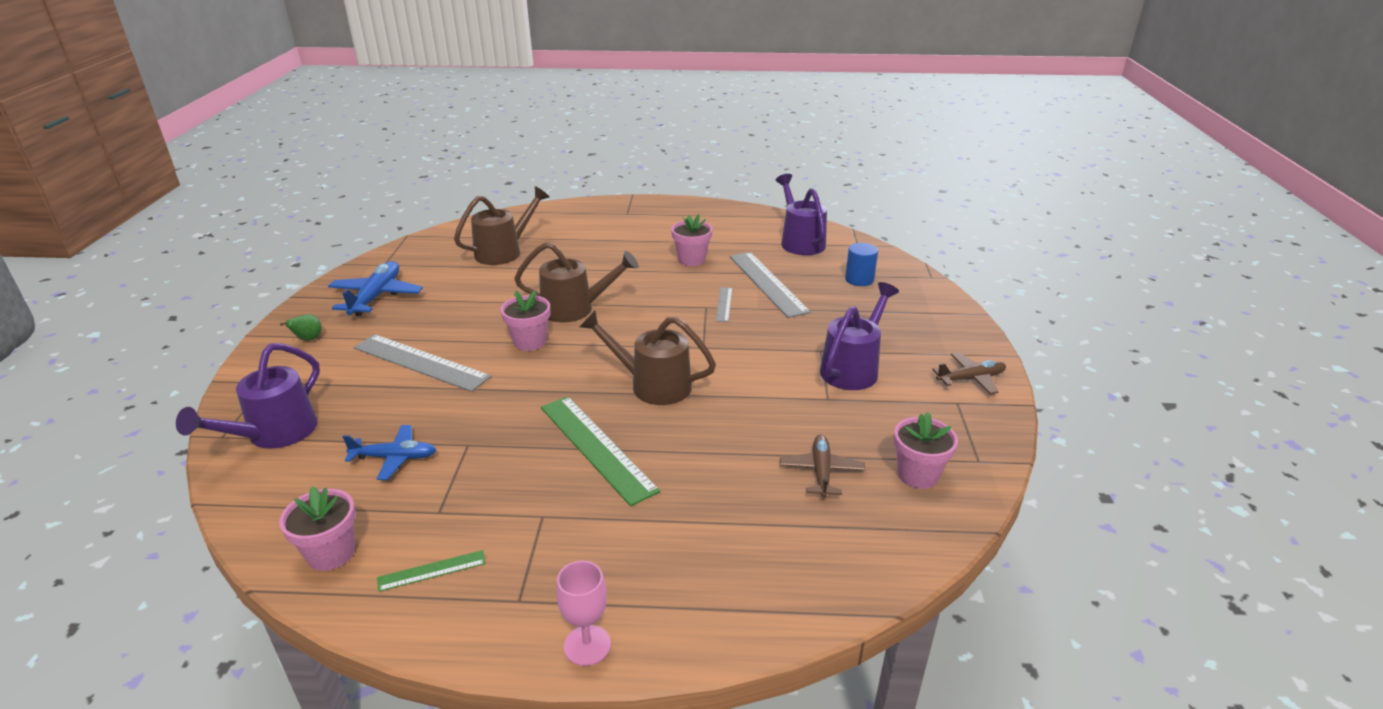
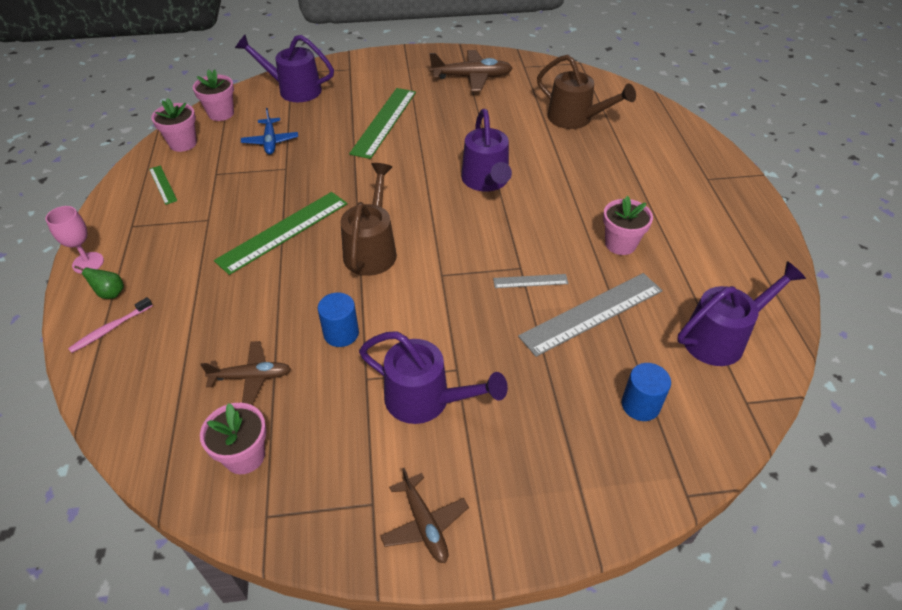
camera: 80 degrees right, 15 degrees up
green pear [280,314,322,341] -> green pear moved to [74,265,124,299]
blue plane [328,261,423,316] -> brown plane [430,50,513,92]
grey ruler [354,334,491,392] -> green ruler [349,88,416,159]
pink flower pot [501,291,550,351] -> pink flower pot moved to [193,69,234,121]
brown watering can [514,242,638,323] -> purple watering can [461,109,512,192]
none -> pink toothbrush [68,297,153,353]
none -> blue cylinder [318,293,359,347]

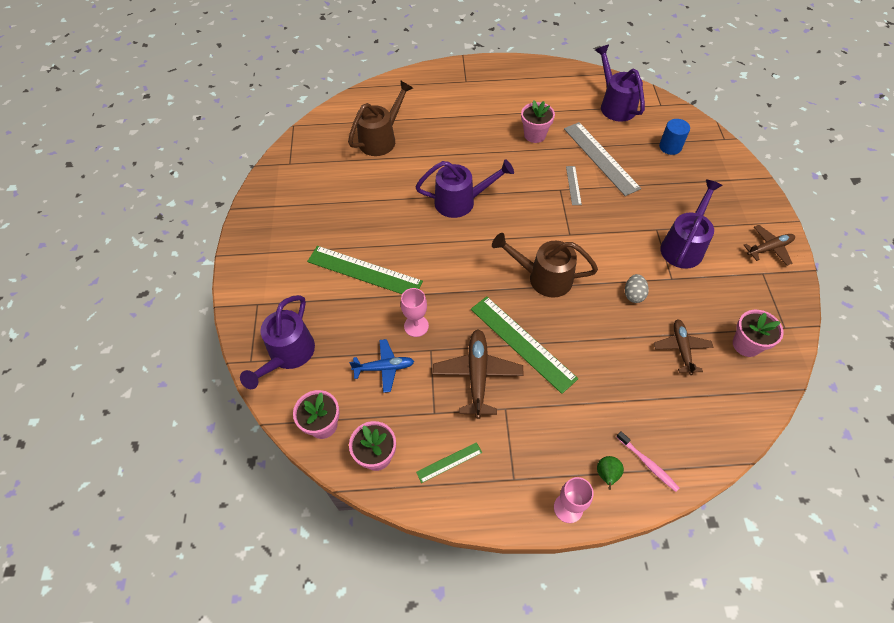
camera: 85 degrees left, 10 degrees up
blue cylinder [318,293,359,347] -> grey egg [625,274,649,303]
brown plane [430,50,513,92] -> brown plane moved to [433,329,524,419]
none -> pink goblet [401,288,429,337]

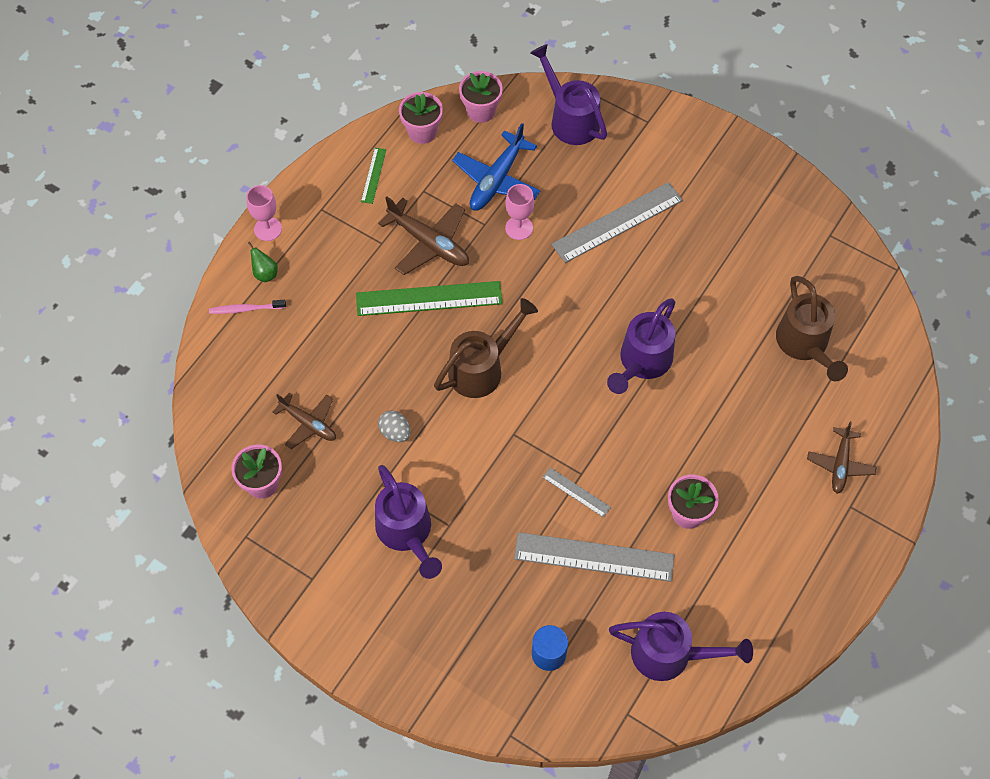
camera: 125 degrees right, 5 degrees up
green ruler [307,246,423,294] -> grey ruler [551,182,683,263]
blue plane [349,339,414,393] -> blue plane [452,123,541,211], size x1.52
brown plane [743,225,795,266] -> brown plane moved to [807,422,877,494]

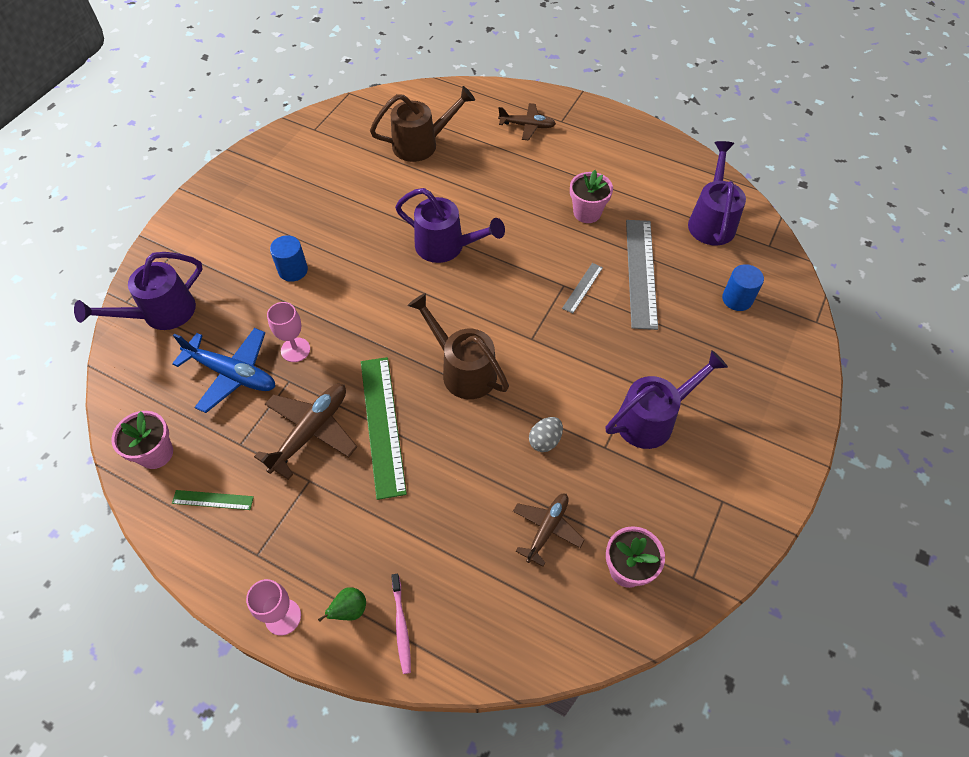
camera: 95 degrees left, 5 degrees down
pink flower pot [459,71,503,123] -> none
grey ruler [551,182,683,263] -> blue cylinder [270,235,308,282]

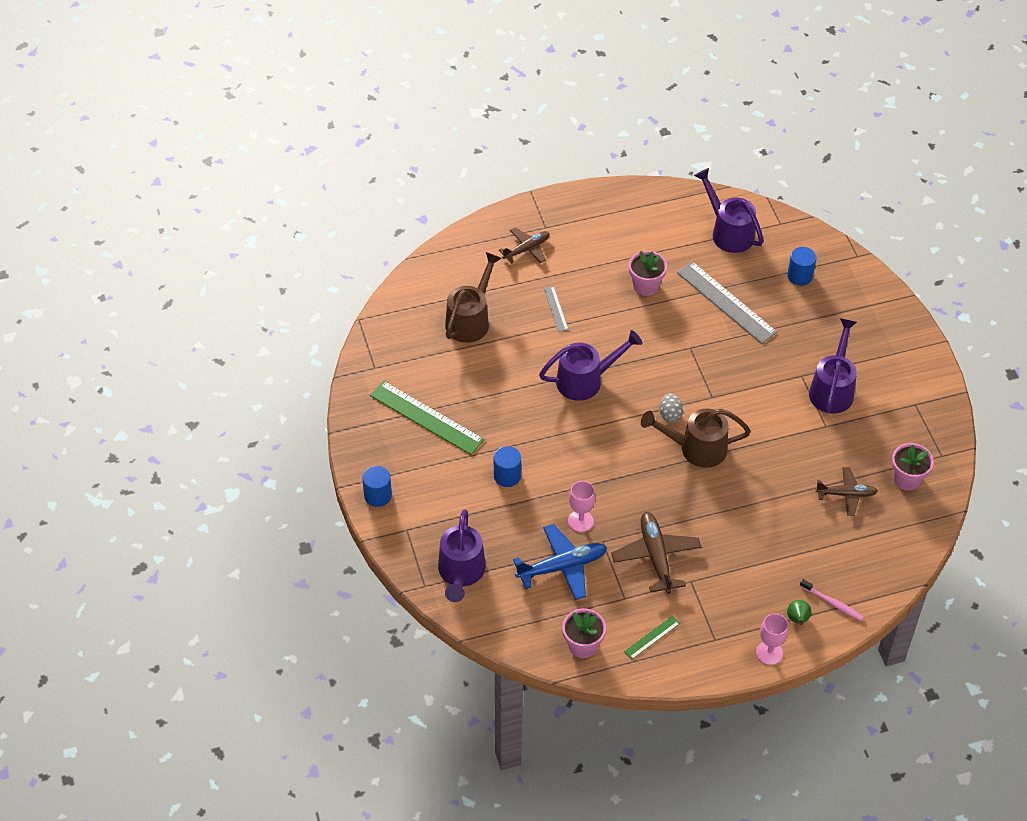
camera: 45 degrees left, 5 degrees down
green ruler [361,357,407,500] -> green ruler moved to [370,381,485,455]
brown plane [513,494,585,567] -> brown plane turned 105 degrees clockwise [815,467,878,516]
grey egg [529,417,563,452] -> grey egg moved to [660,393,683,423]
grey ruler [562,263,603,314] -> grey ruler moved to [544,286,568,332]
none -> blue cylinder [362,466,392,507]

